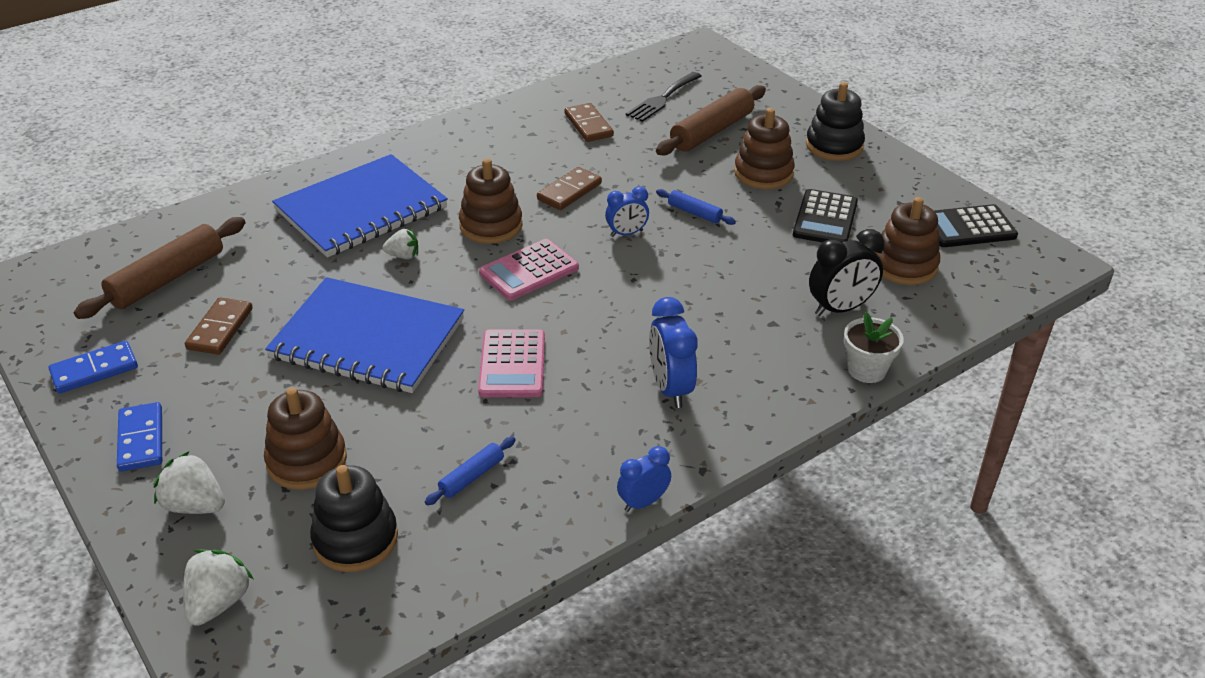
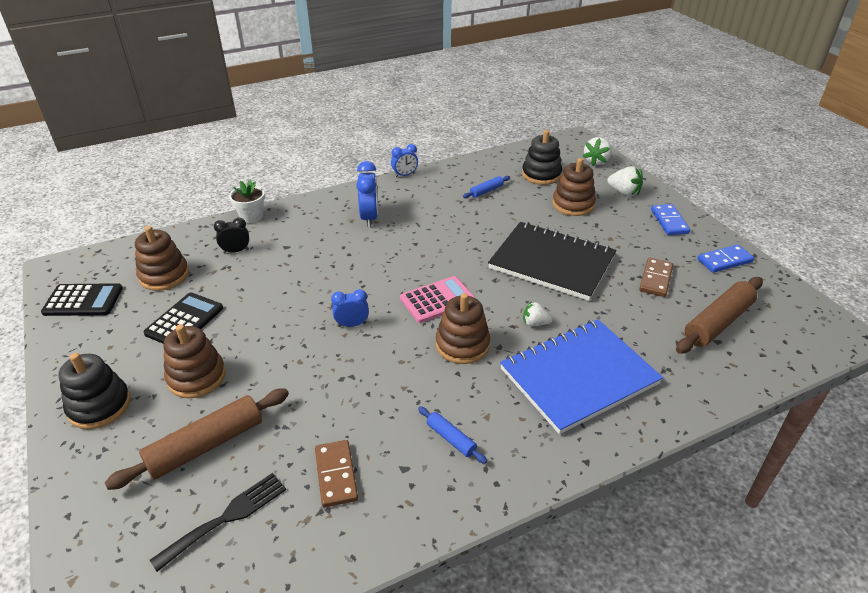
camera: 170 degrees left, 0 degrees up
blue notebook [265,277,464,393] -> black notebook [488,222,617,301]
pink calculator [478,329,545,397] -> none
brown domino [537,167,602,210] -> none
blue rolling pin [656,189,736,225] -> blue rolling pin moved to [418,407,487,464]
black clock [809,229,885,316] -> black clock [214,218,249,253], size x0.64

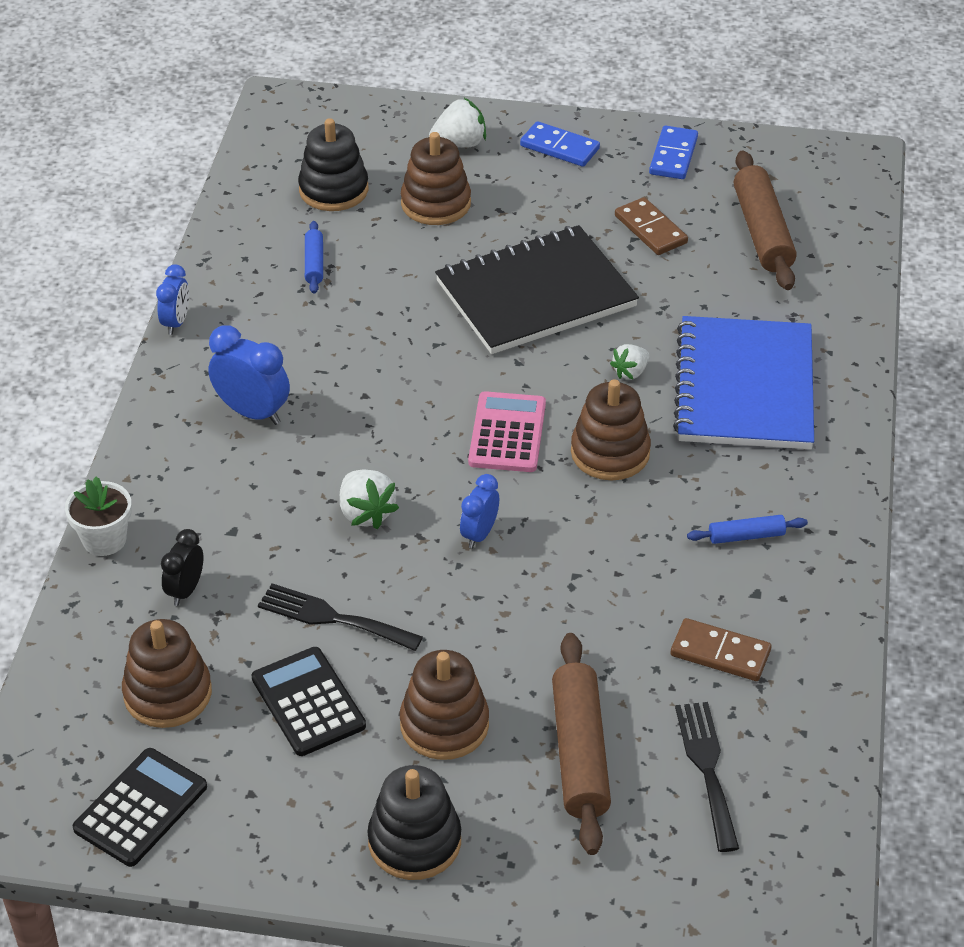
camera: 55 degrees left, 5 degrees up
white strawberry [583,137,612,166] -> white strawberry moved to [340,470,399,529]
none -> black fork [258,583,423,651]

